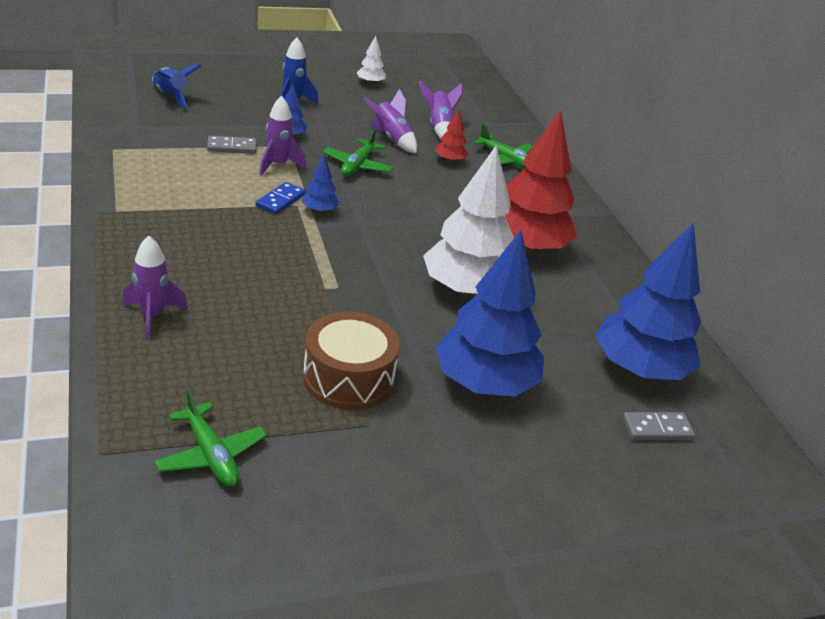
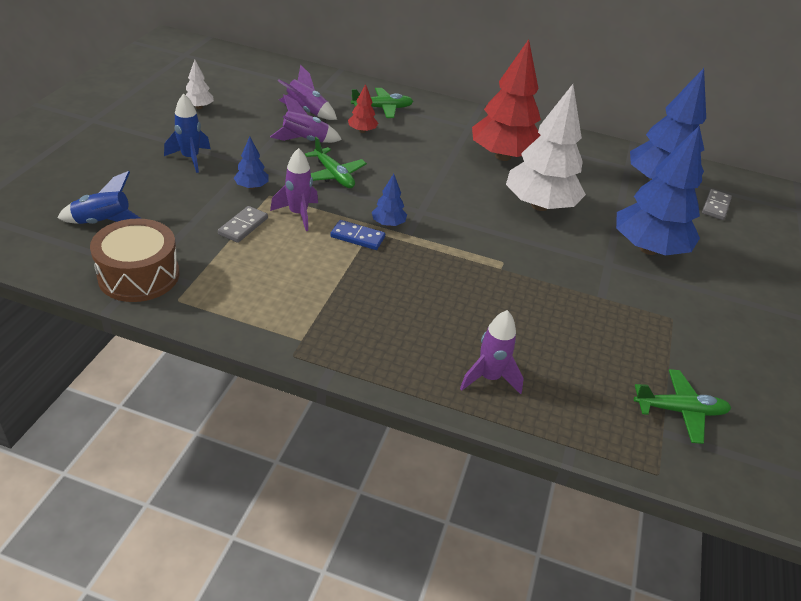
camera: 55 degrees left, 5 degrees up
blue domino [256,182,306,215] -> blue domino turned 45 degrees counterclockwise [330,220,385,250]
brown drum [303,311,400,410] -> brown drum moved to [90,218,179,302]

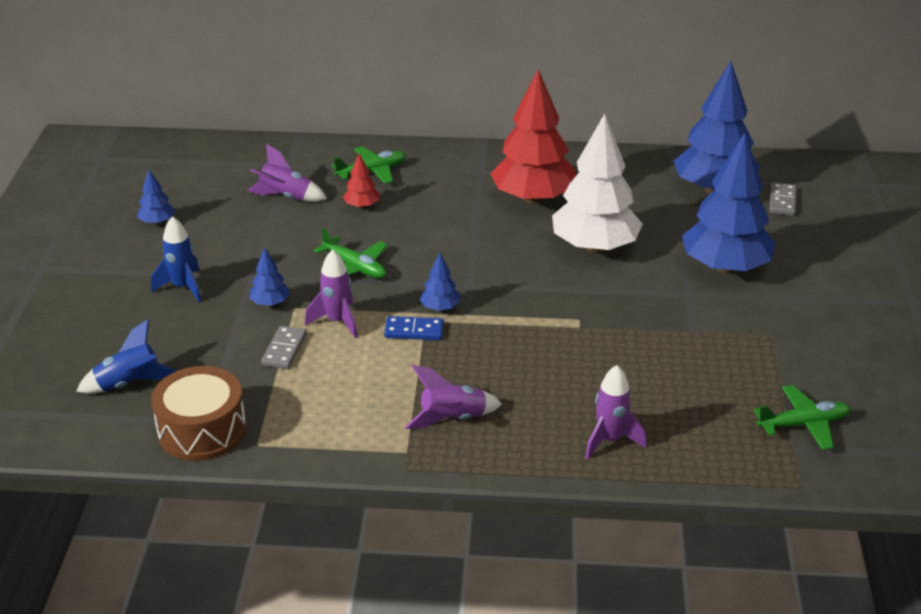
camera: 10 degrees left, 5 degrees down
white tree [186,60,214,109] -> blue tree [137,169,175,225]
purple rocket [270,94,342,143] -> purple rocket moved to [405,365,502,429]

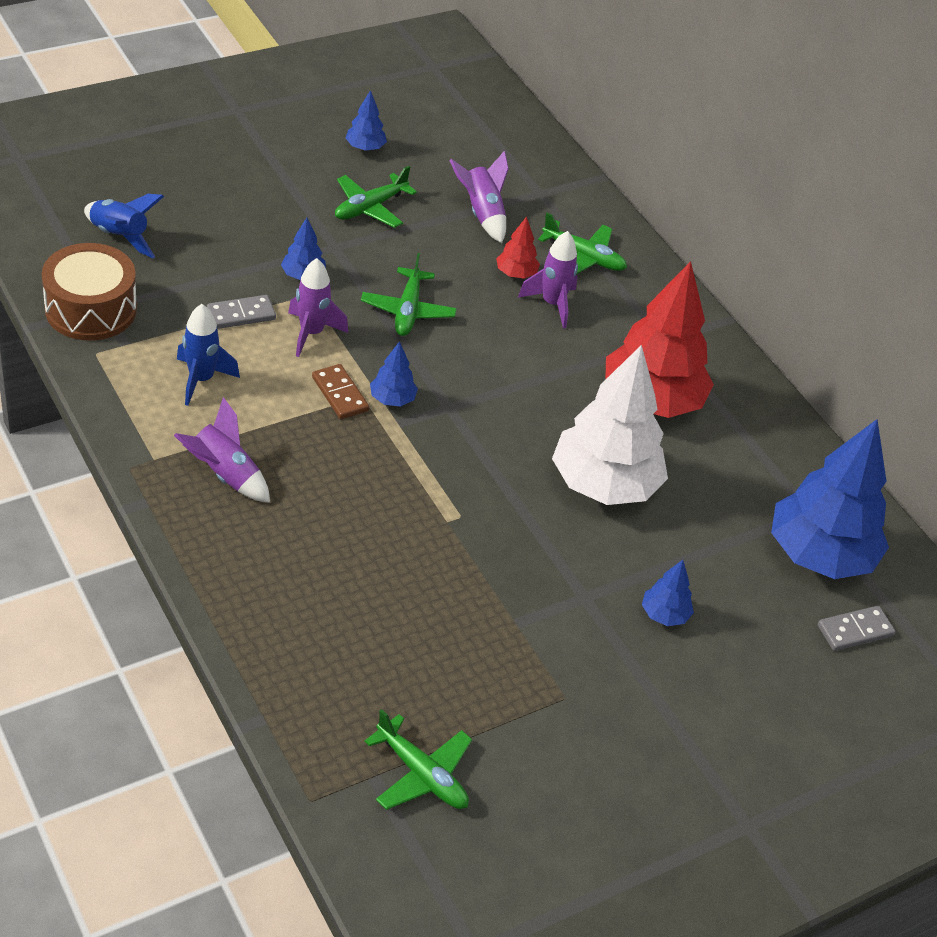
camera: 50 degrees right, 10 degrees up
blue rocket [151,216,202,303] -> blue rocket moved to [177,304,240,406]
blue domino [384,316,444,340] -> brown domino [312,364,369,419]
purple rocket [585,365,647,460] -> purple rocket moved to [518,231,578,329]
blue tree [682,133,776,274] -> blue tree [642,560,694,626], size x0.43
none -> green plane [335,166,417,228]

